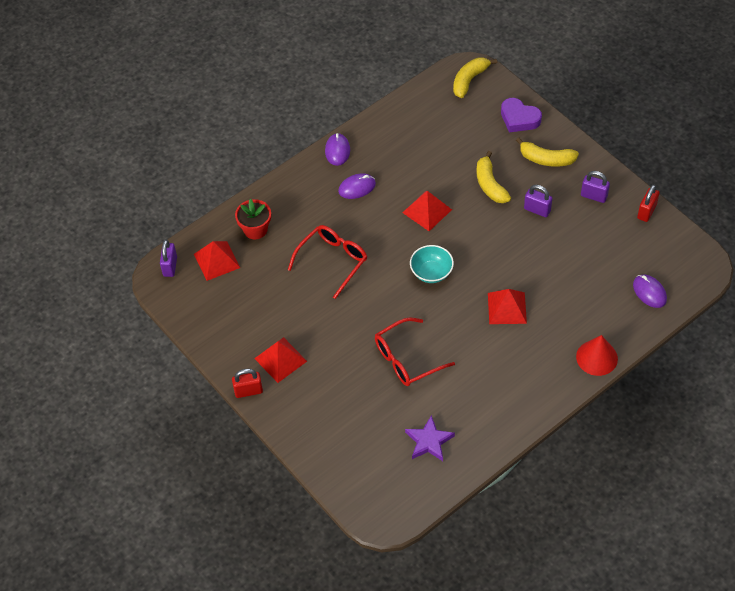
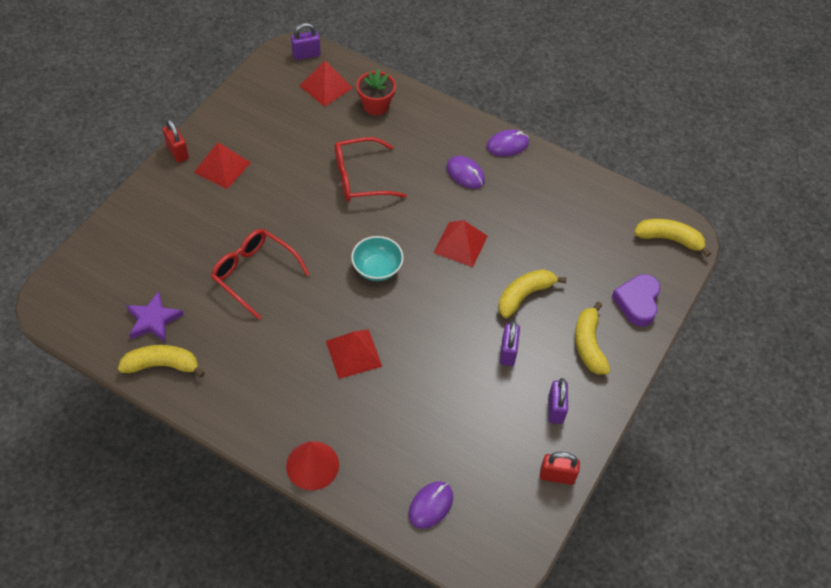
camera: 65 degrees right, 0 degrees up
red glasses [288,225,367,299] -> red glasses turned 150 degrees clockwise [335,137,407,202]
none -> yellow banana [118,345,205,378]

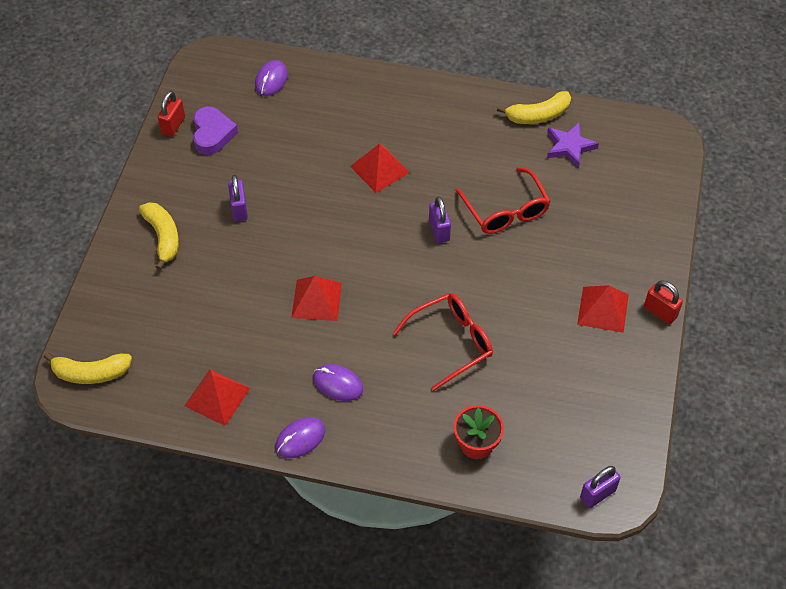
camera: 165 degrees right, 0 degrees up
red glasses [211,229,309,320] -> red glasses turned 45 degrees clockwise [455,167,551,234]
red cone [286,441,339,490] -> none
red pyramid [300,61,353,107] -> red pyramid moved to [184,369,250,426]
turquoise bowl [351,236,404,281] -> none
yellow banana [498,269,566,318] -> none
red padlock [540,452,580,485] -> red padlock turned 60 degrees counterclockwise [158,91,185,137]
purple padlock [548,378,568,424] -> purple padlock moved to [429,196,451,243]
purple heart [612,274,661,327] -> purple heart moved to [193,106,238,155]

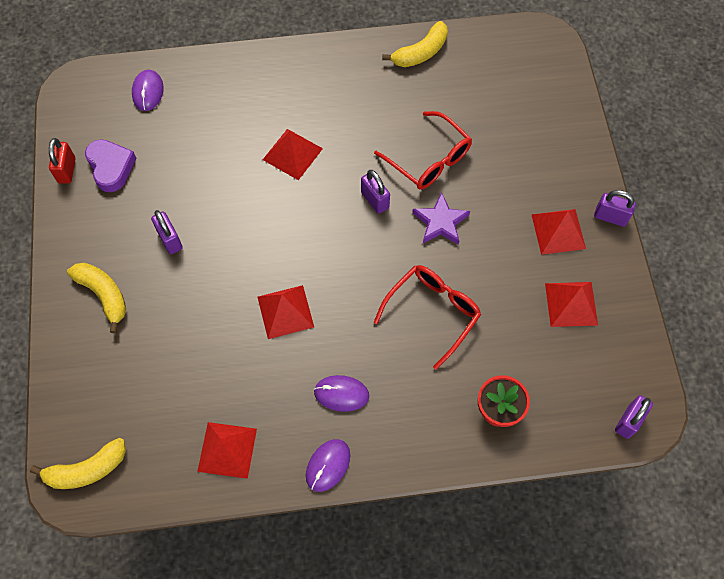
camera: 20 degrees left, 10 degrees up
purple star [547,122,599,168] -> purple star moved to [412,192,470,245]
red padlock [644,280,683,324] -> purple padlock [594,190,636,227]
none -> red pyramid [545,282,598,327]

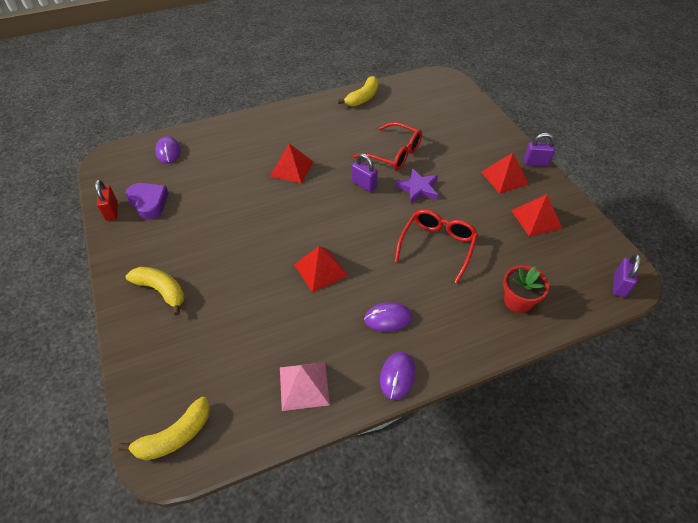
camera: 15 degrees left, 15 degrees down
purple padlock [151,210,183,254] -> none
red pyramid [197,422,257,479] -> pink pyramid [280,362,330,411]

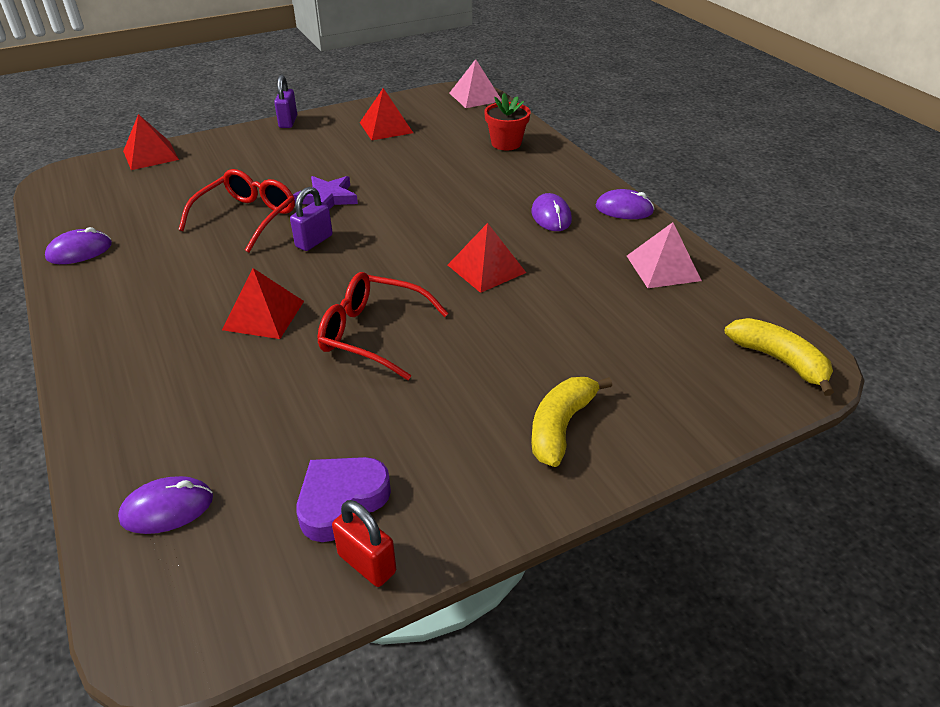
camera: 95 degrees left, 10 degrees down
red padlock [95,179,118,221] -> red padlock turned 60 degrees clockwise [332,500,396,587]
yellow banana [338,76,378,106] -> purple mouse [45,227,112,264]
red glasses [394,209,478,283] -> red glasses moved to [318,272,449,380]
red pyramid [481,153,529,194] -> red pyramid moved to [123,114,179,170]
purple padlock [613,254,641,298] -> pink pyramid [449,59,502,108]

